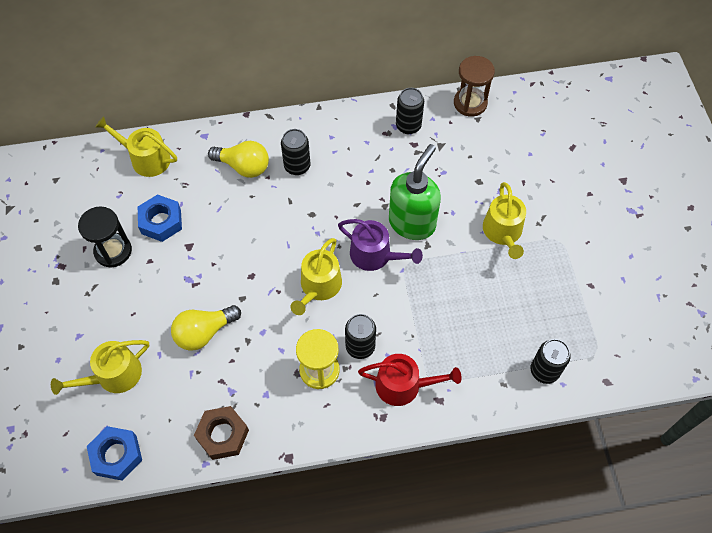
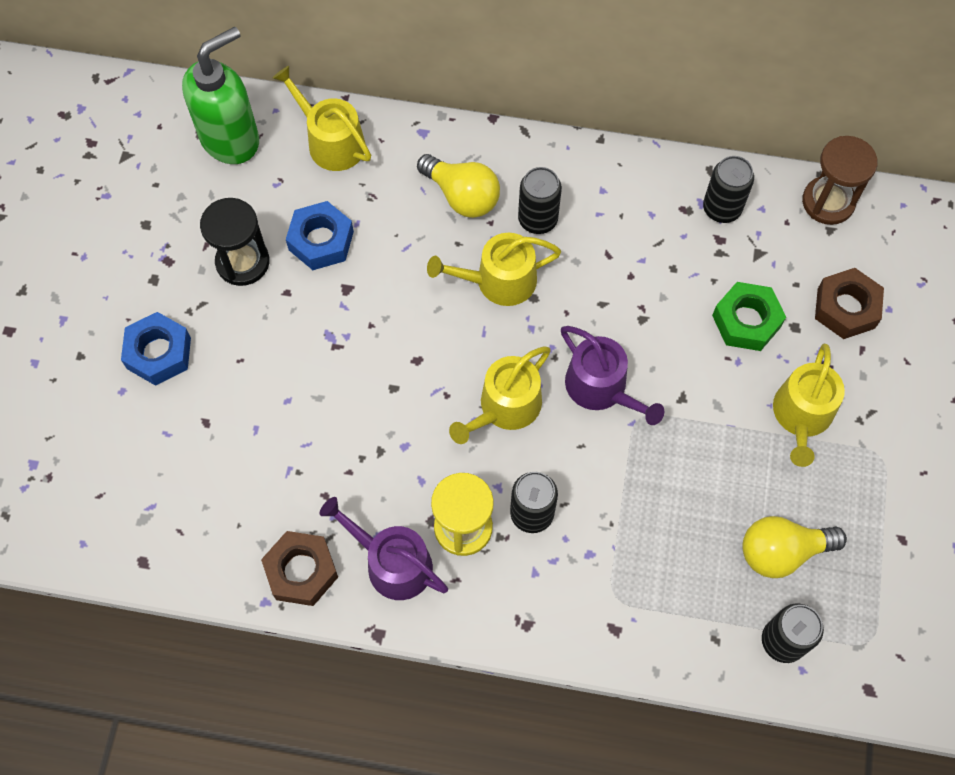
camera: 20 degrees right, 5 degrees up
yellow watering can [51,340,149,395] -> yellow watering can moved to [427,233,561,306]
blue nut [87,426,142,481] -> blue nut moved to [121,312,191,386]
yellow light bulb [171,305,241,351] -> yellow light bulb moved to [742,516,847,578]
red watering can [358,354,462,406] -> none
green soap dispenser [389,144,441,240] -> green soap dispenser moved to [182,26,259,164]
none -> purple watering can [320,497,448,600]
none -> green nut [712,282,786,351]
none -> brown nut [815,268,884,339]

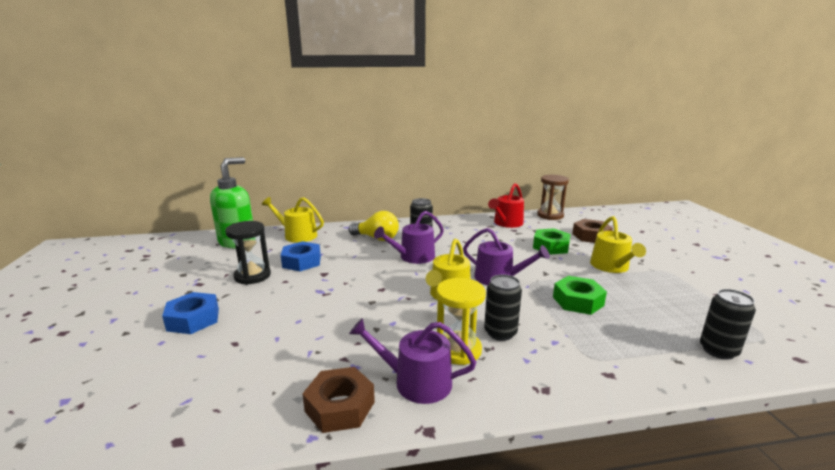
camera: 20 degrees left, 45 degrees down
yellow watering can [427,233,561,306] -> purple watering can [374,211,444,264]
black can [703,156,754,223] -> red watering can [488,183,524,228]
yellow light bulb [742,516,847,578] -> none
none -> green nut [553,276,607,315]

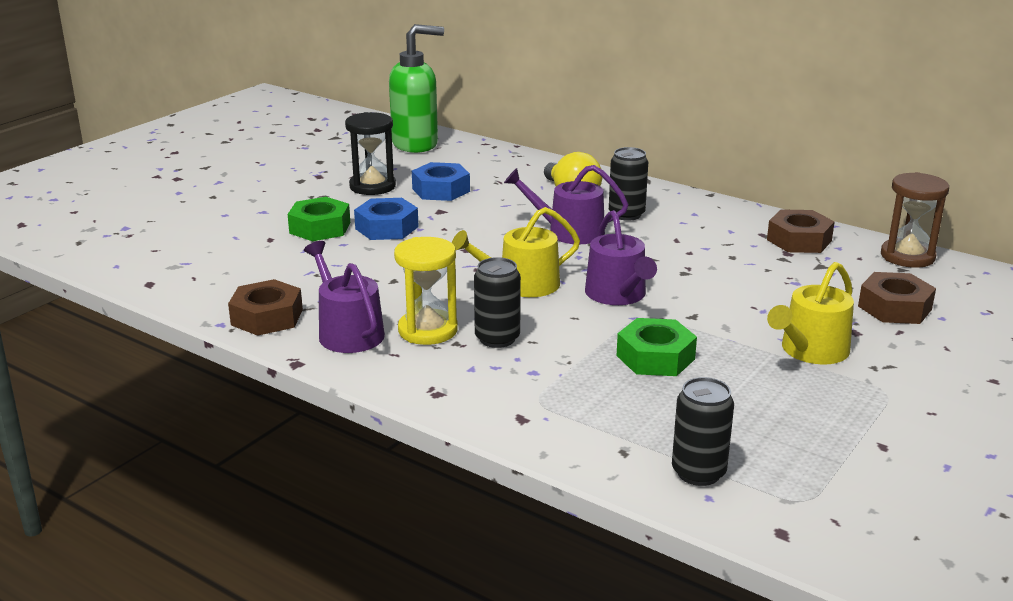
camera: 45 degrees right, 5 degrees up
blue nut [162,292,219,334] -> blue nut moved to [354,198,419,240]
yellow watering can [262,197,324,243] -> none
red watering can [488,183,524,228] -> brown nut [767,209,835,253]
green nut [533,228,571,255] -> green nut moved to [288,197,350,241]

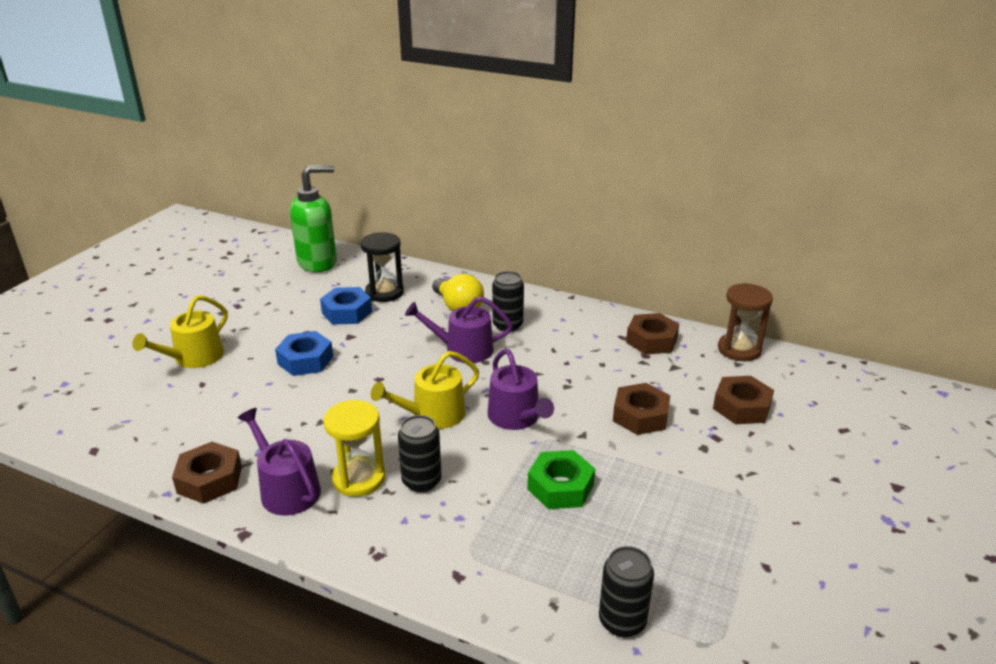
camera: 10 degrees left, 5 degrees up
green nut [288,197,350,241] -> none
black hourglass [345,112,396,195] -> black hourglass moved to [360,232,404,302]
yellow watering can [767,262,854,364] -> yellow watering can moved to [132,295,228,368]
none -> brown nut [613,383,671,435]

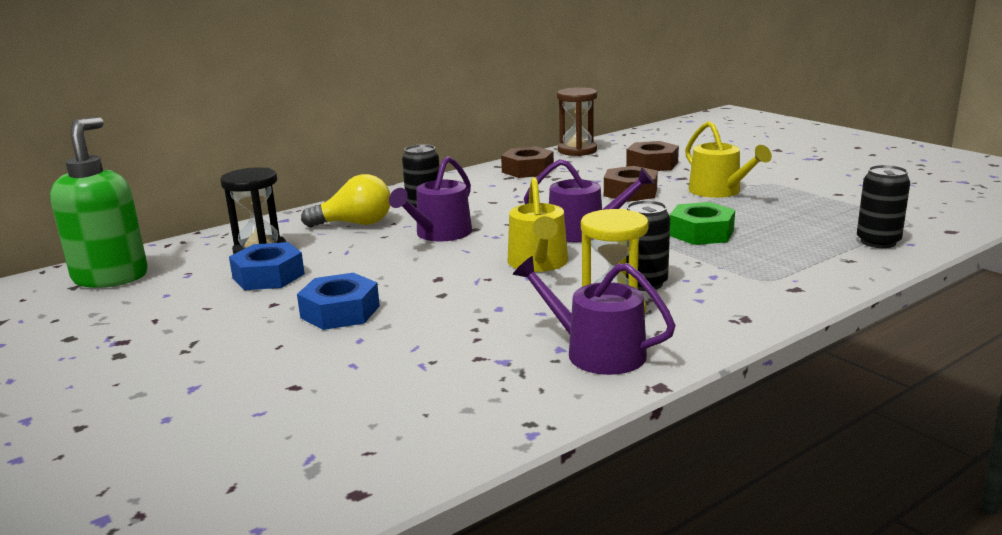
camera: 60 degrees left, 10 degrees down
yellow watering can [132,295,228,368] -> yellow watering can moved to [685,121,772,198]
brown nut [172,442,242,504] -> none
purple watering can [238,408,321,516] -> purple watering can turned 45 degrees clockwise [512,256,676,375]

